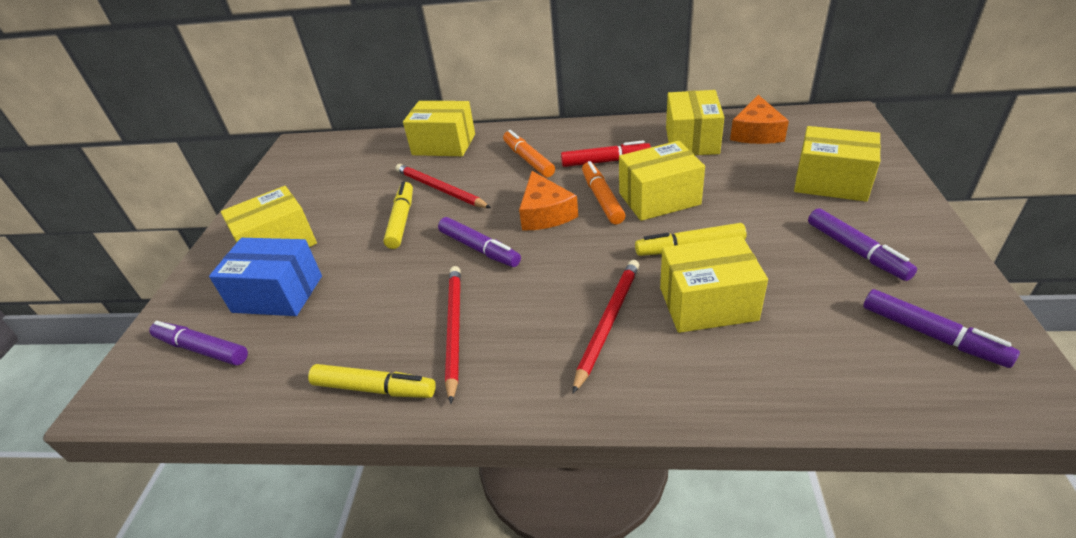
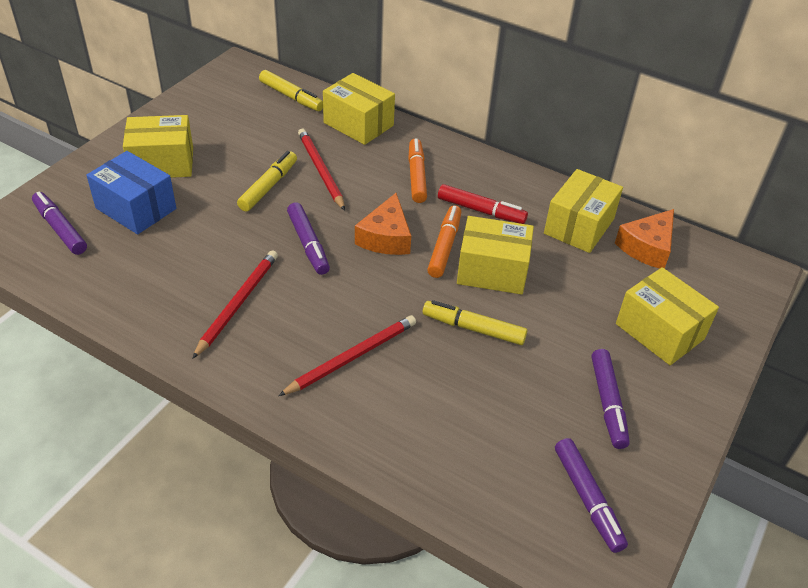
camera: 20 degrees right, 5 degrees up
yellow marker [308,364,436,398] -> yellow marker moved to [259,70,323,111]
yellow box [660,236,768,333] -> none

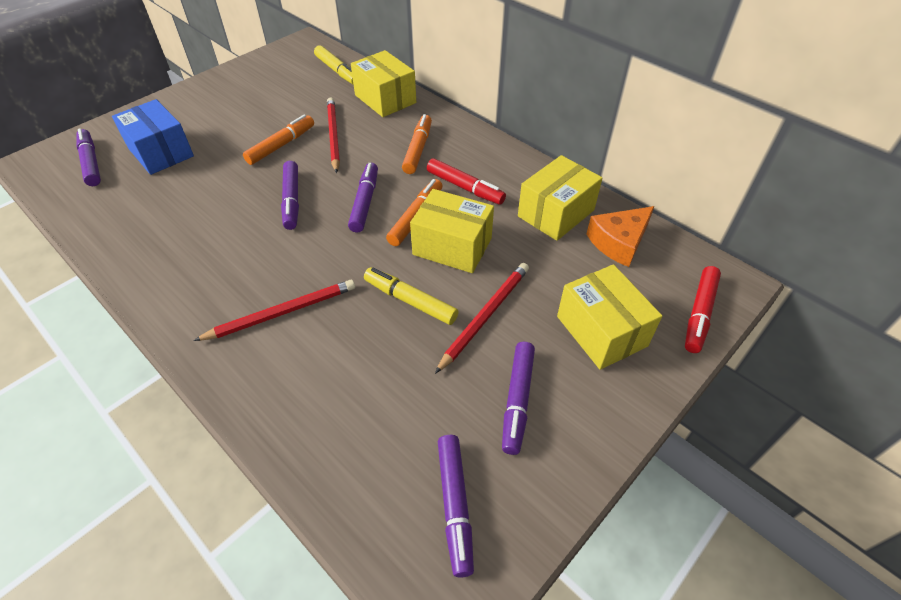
camera: 15 degrees right, 5 degrees up
yellow box [123,115,193,178] -> none
red pencil [192,251,278,359] -> red pencil moved to [435,263,529,374]
yellow marker [237,151,297,212] -> orange marker [243,114,314,165]
orange cheese [355,193,411,255] -> purple marker [348,163,378,233]
none -> red marker [685,266,721,353]

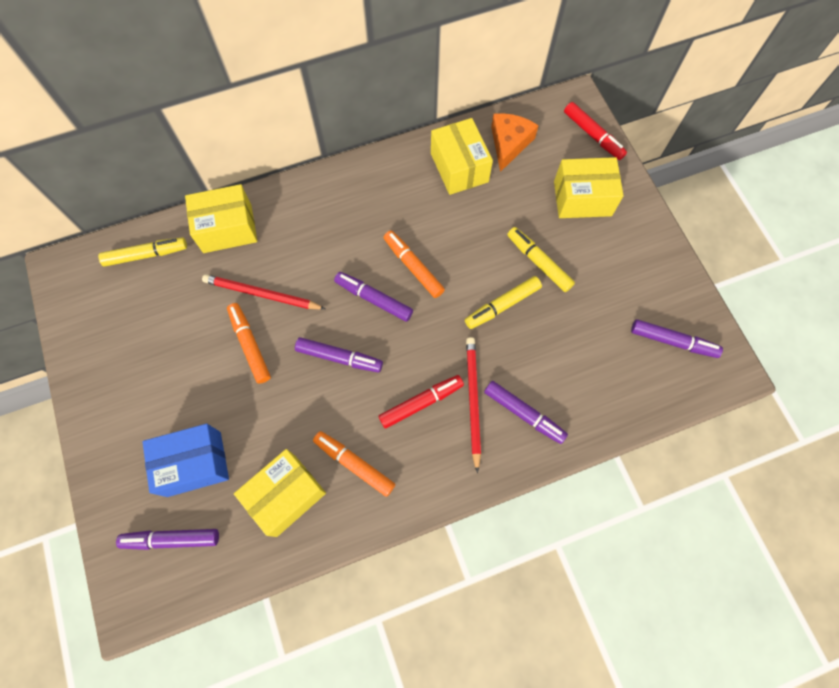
camera: 65 degrees left, 20 degrees up
orange marker [402,114,432,174] -> orange marker moved to [313,431,395,497]
yellow box [410,189,494,273] -> yellow box moved to [234,449,326,537]
red marker [427,158,506,205] -> red marker moved to [378,375,464,429]
red pencil [435,263,529,374] -> yellow marker [507,227,575,292]
purple marker [502,342,535,455] -> purple marker moved to [484,381,568,444]
orange cheese [586,206,655,267] -> orange cheese turned 150 degrees counterclockwise [491,113,539,172]

